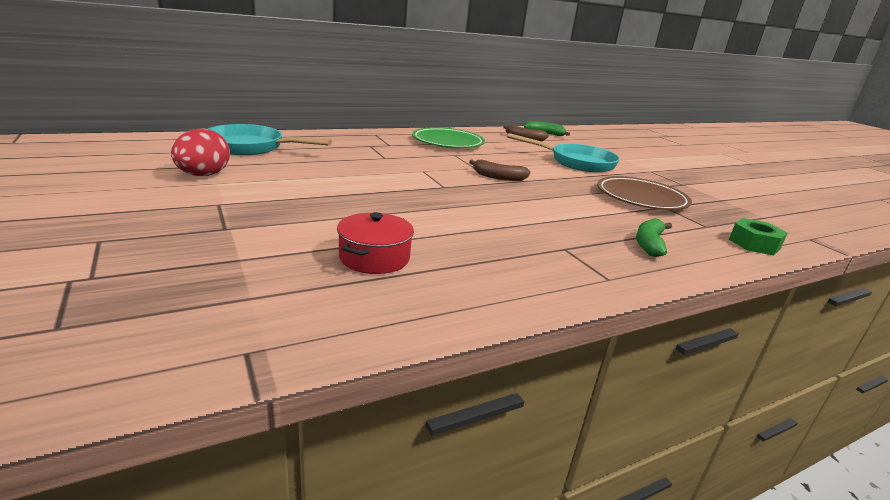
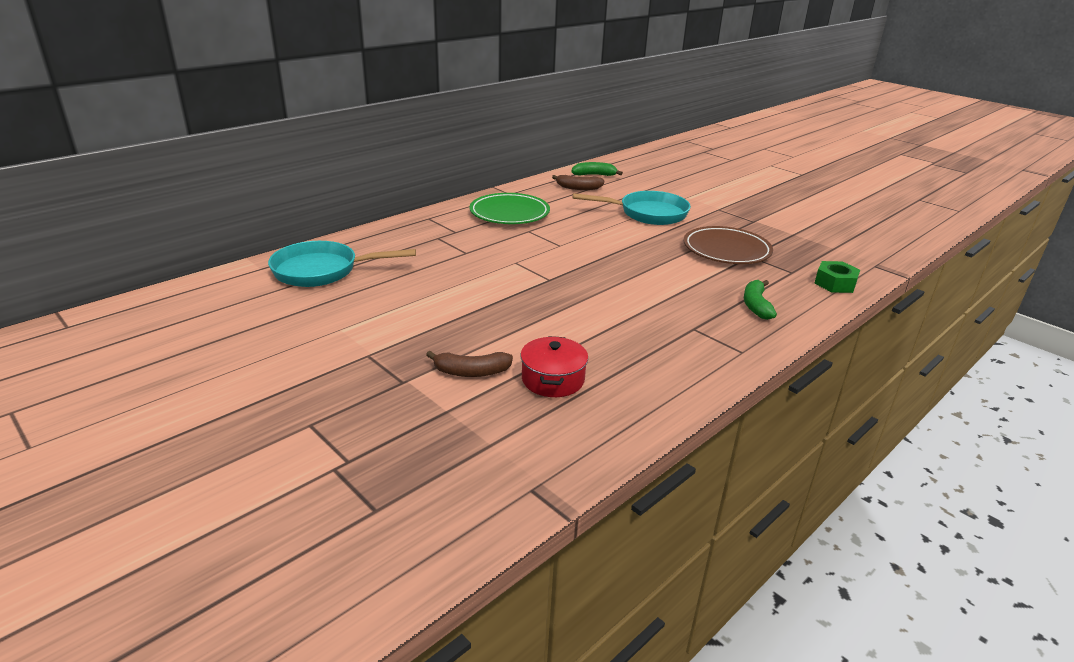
camera: 15 degrees left, 5 degrees up
red egg [171,129,230,176] -> none
brown banana [469,160,530,181] -> brown banana moved to [426,351,513,377]

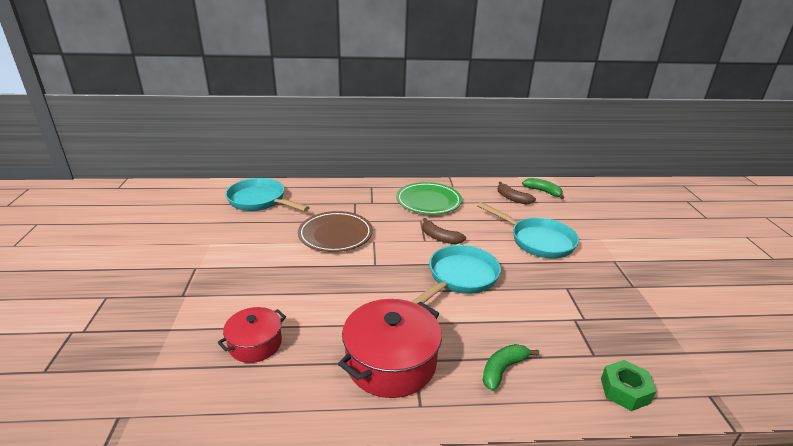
camera: 40 degrees right, 0 degrees up
brown banana [426,351,513,377] -> brown banana moved to [422,218,466,244]
brown plate [684,226,773,264] -> brown plate moved to [298,211,373,252]
none -> red pot [338,299,442,398]
none -> turquoise pan [411,245,501,304]

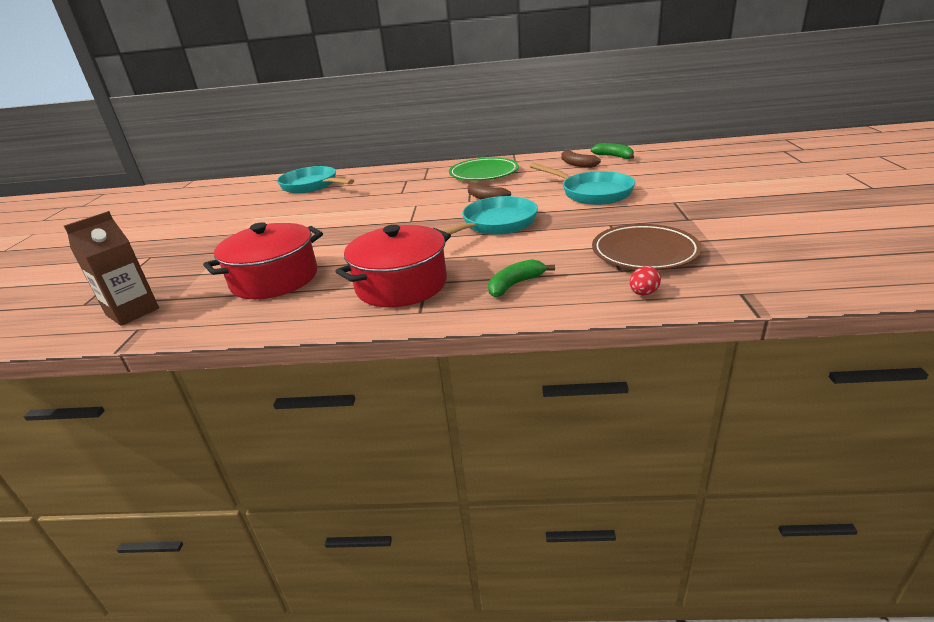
camera: 10 degrees right, 0 degrees up
red pot [217,307,286,363] -> red pot [203,222,323,299], size x1.68
brown plate [298,211,373,252] -> brown plate moved to [592,224,702,270]
green nut [601,360,656,411] -> red egg [630,266,661,296]
none -> brown carton [64,211,159,326]

